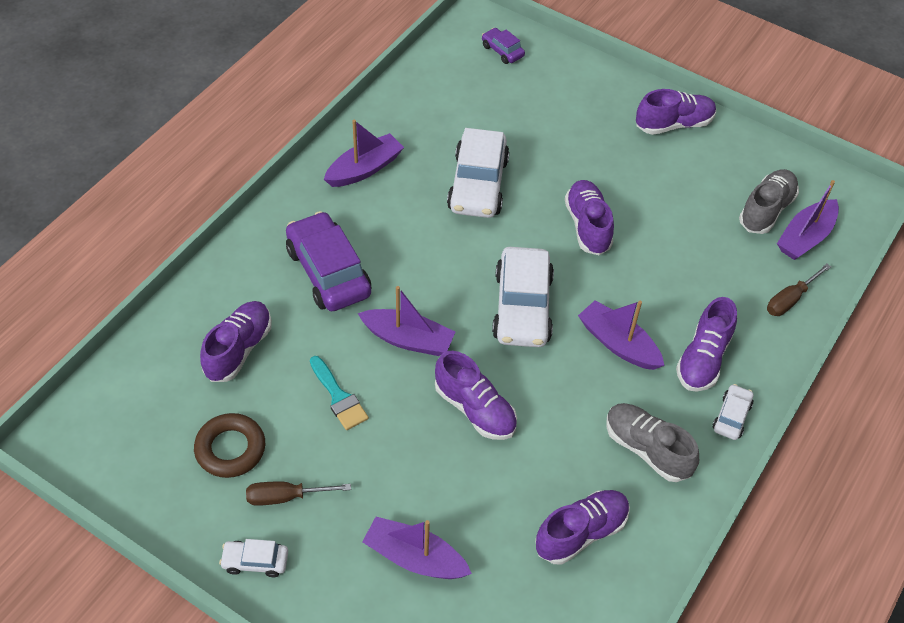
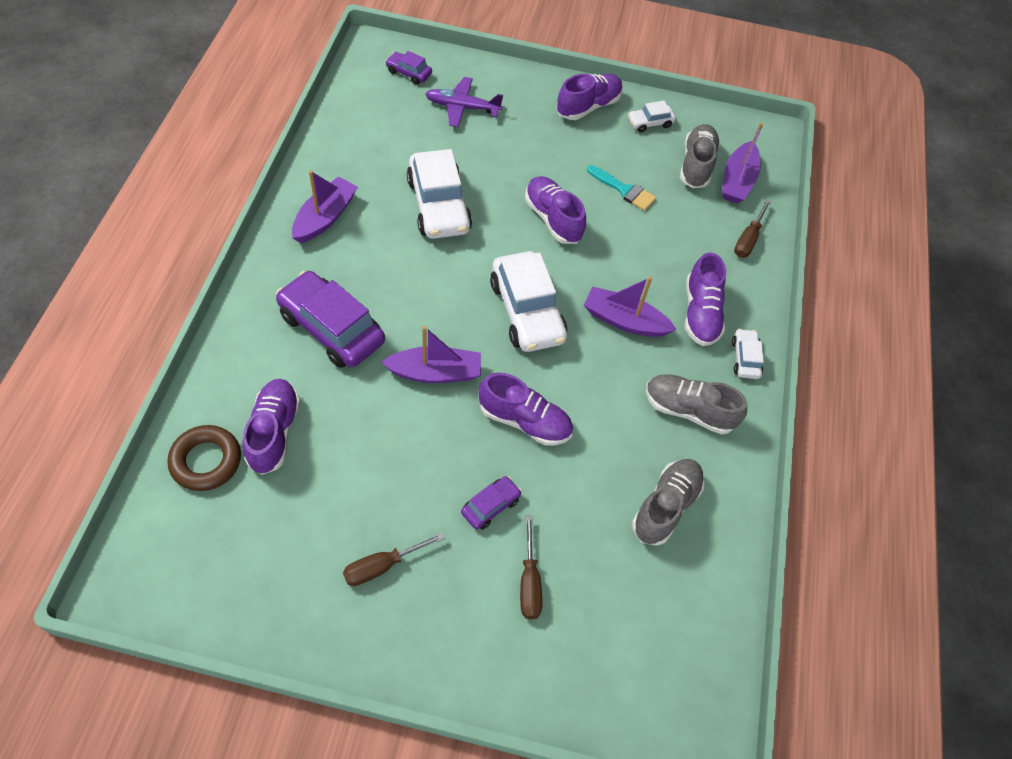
camera: 25 degrees left, 5 degrees up
brown ring [194,413,265,478] -> brown ring moved to [168,425,241,491]
white car [219,539,288,577] -> white car moved to [628,101,676,132]
turquoise brush [310,356,369,430] -> turquoise brush moved to [587,165,656,211]
purple boat [362,517,472,579] -> brown screwdriver [520,515,542,619]
purple shoe [535,490,630,565] -> grey shoe [632,459,704,546]
none -> purple plane [425,77,503,127]
none -> purple car [461,476,522,530]

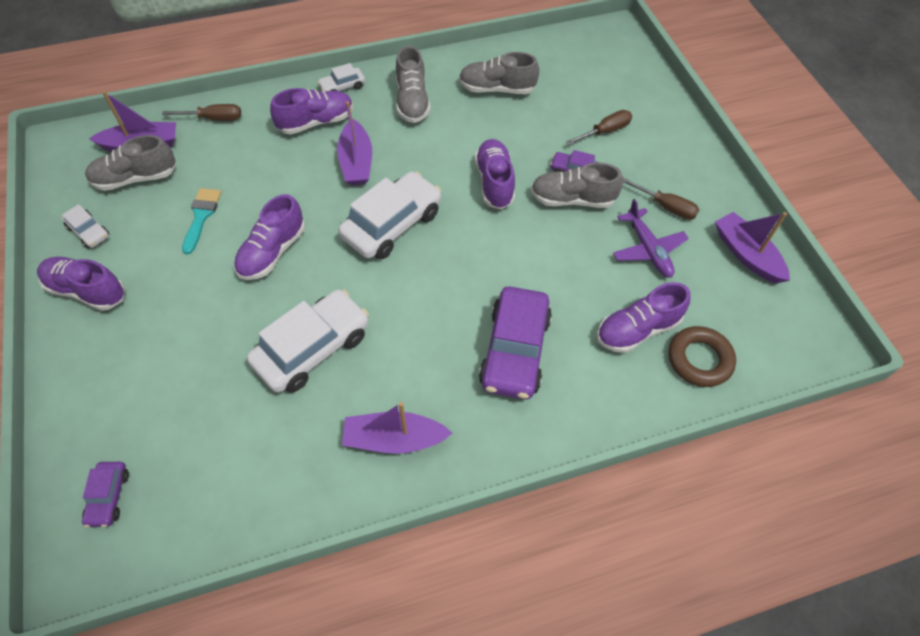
camera: 115 degrees left, 0 degrees up
purple boat [381,326,481,383] -> purple boat moved to [715,212,790,284]
purple plane [425,77,503,127] -> purple plane moved to [613,199,689,278]
none -> grey shoe [531,163,623,208]

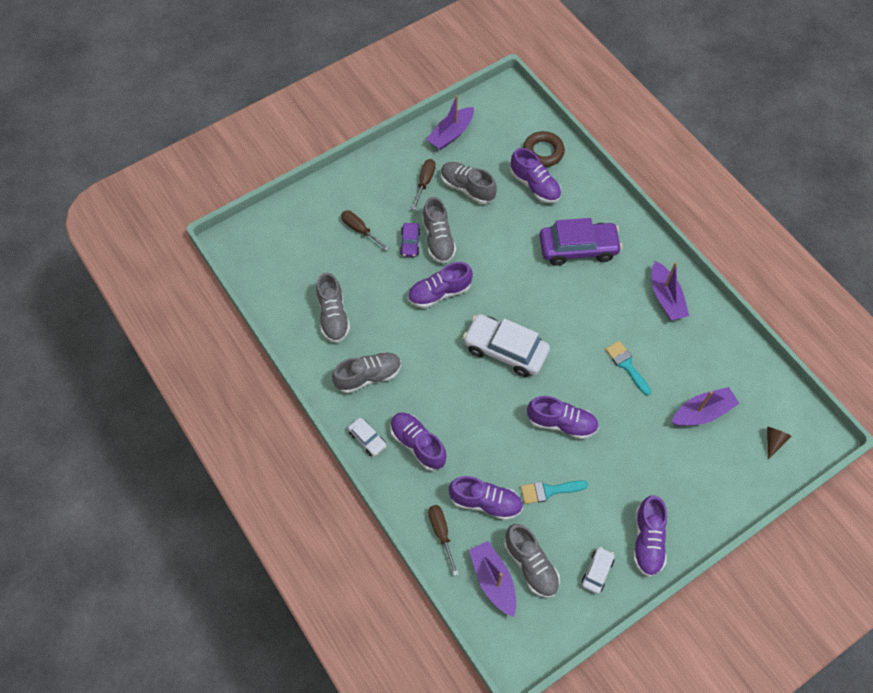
camera: 105 degrees left, 5 degrees up
purple car [82,462,129,527] -> brown cone [767,427,792,460]
white car [247,290,369,393] -> turquoise brush [605,341,651,396]
purple boat [337,101,372,185] -> purple boat moved to [672,387,739,426]
purple plane [613,199,689,278] -> grey shoe [441,162,497,204]
none -> purple shoe [449,476,523,520]

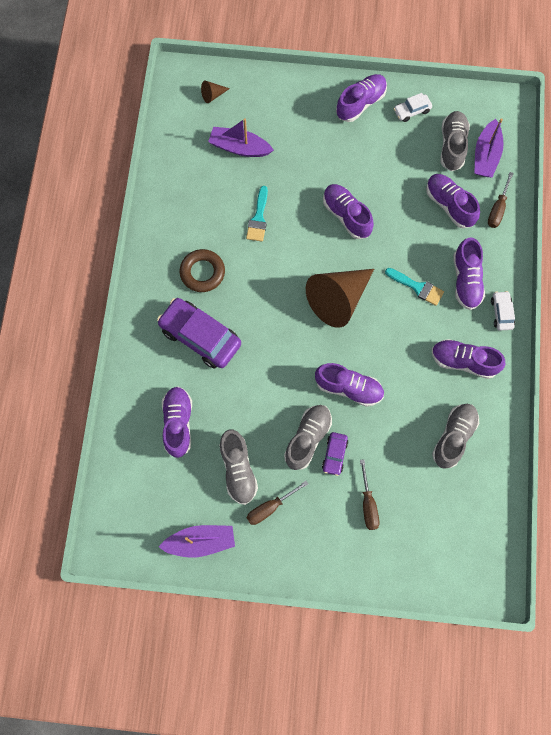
camera: 140 degrees left, 10 degrees up
grey shoe [332,352,401,394] -> purple shoe [432,339,505,379]
purple car [400,223,421,257] -> purple car turned 150 degrees clockwise [322,432,348,476]
white car [463,314,550,377] -> brown cone [306,269,374,328]
turquoise brush [521,480,588,504] -> turquoise brush moved to [385,268,444,306]
brown ring [523,131,565,167] -> brown ring moved to [180,249,225,292]
purple boat [652,261,689,320] -> none

